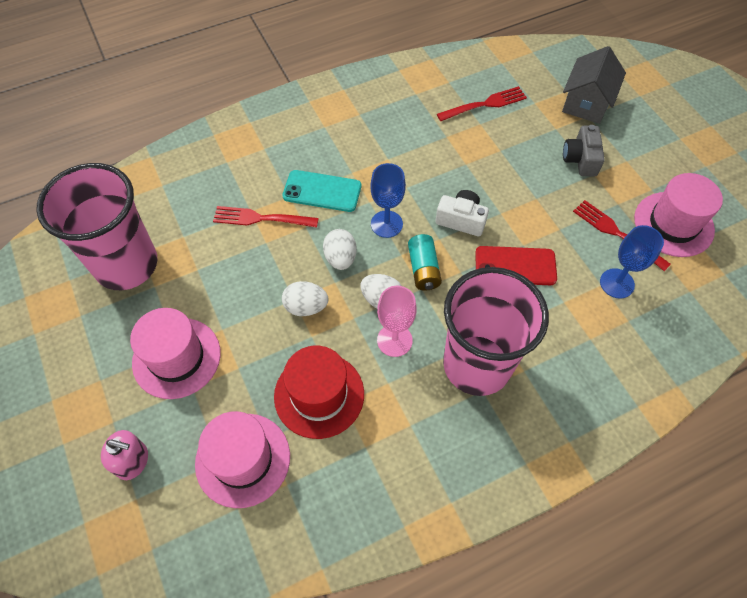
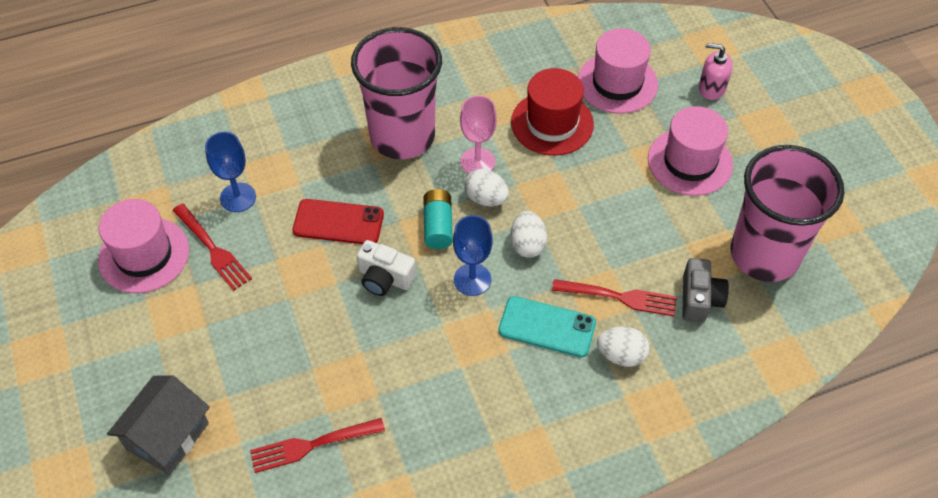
camera: 175 degrees left, 5 degrees down
white egg [282,281,328,316] -> white egg moved to [597,327,650,367]
grey camera [563,125,605,177] -> grey camera moved to [682,258,729,322]

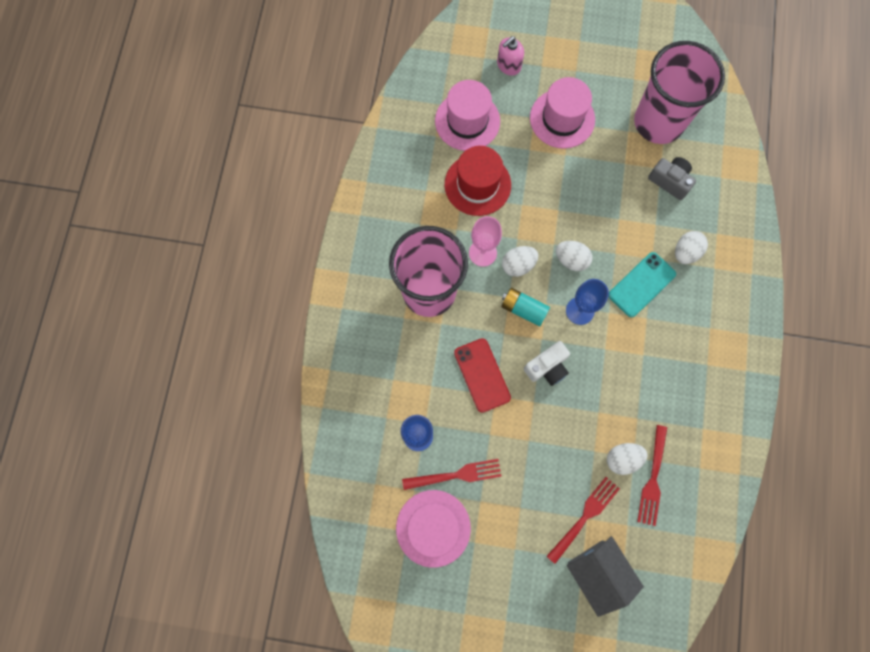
camera: 60 degrees left, 20 degrees up
red phone [293,199,384,244] -> red phone turned 60 degrees counterclockwise [454,338,511,413]
red fork [552,279,677,316] -> red fork moved to [547,477,620,564]
none -> white egg [607,443,648,475]

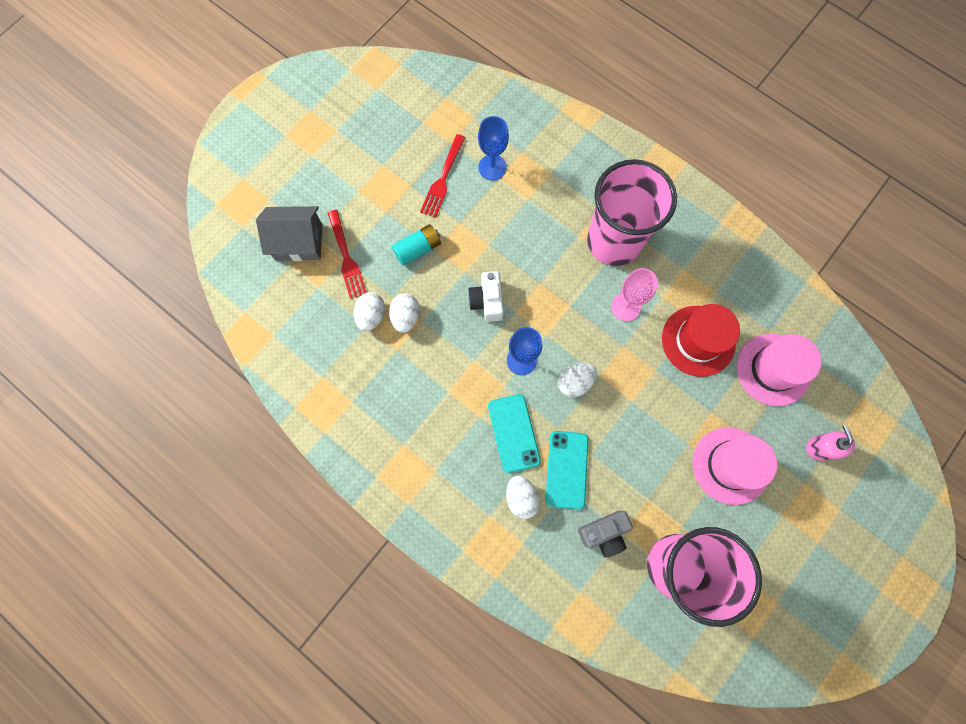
camera: 120 degrees right, 0 degrees up
pink hat [396,490,471,568] -> none
red phone [454,338,511,413] -> none
turquoise battery [501,288,550,326] -> turquoise battery moved to [392,224,441,266]
white egg [502,246,538,277] -> white egg moved to [389,294,420,333]
red fork [637,425,667,526] -> none
none -> turquoise phone [546,431,588,509]

